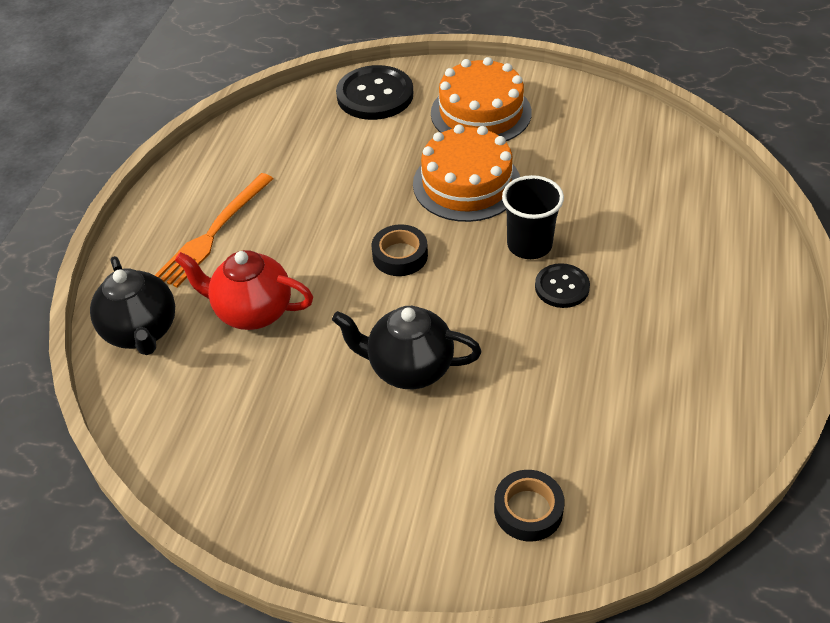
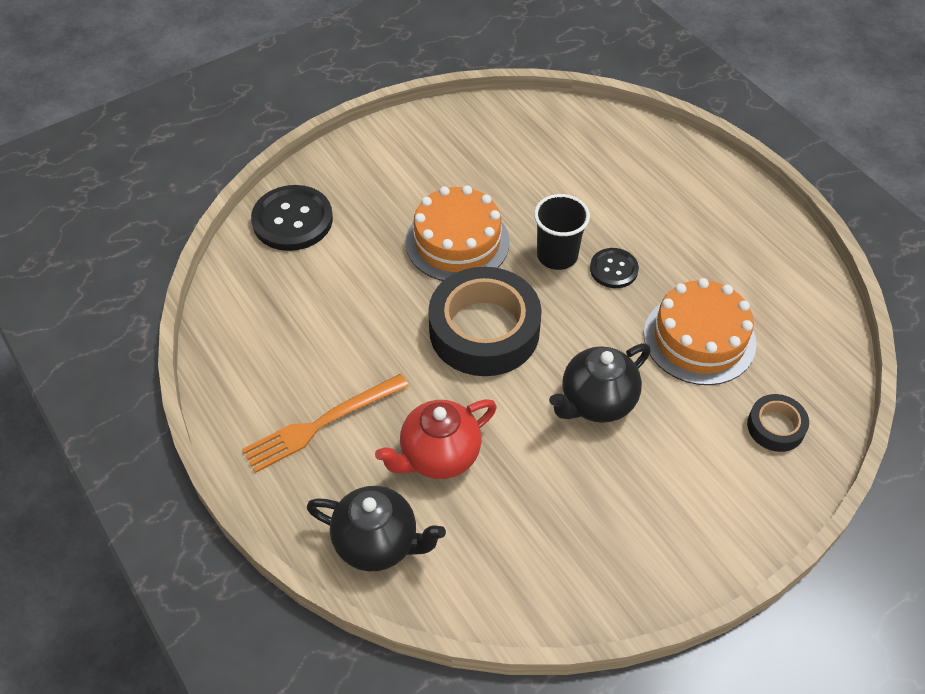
camera: 50 degrees left, 5 degrees up
orange fork [155,173,273,287] -> orange fork turned 75 degrees clockwise [242,374,409,473]
black tape [371,224,428,276] -> black tape [428,267,542,376], size x2.08
orange cake [431,57,532,141] -> orange cake moved to [644,278,756,385]

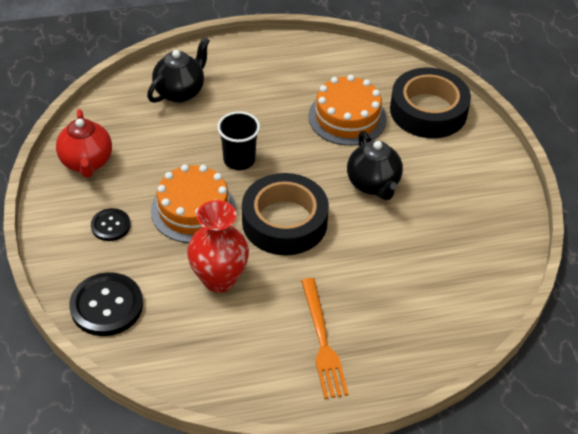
camera: 70 degrees left, 5 degrees down
black teapot [307,486,446,571] -> black teapot moved to [147,37,210,103]
red teapot [375,399,497,479] -> red teapot moved to [56,109,112,178]
black button [590,248,639,288] -> black button moved to [91,208,131,241]
black tape [747,394,809,452] -> black tape [390,68,471,138], size x2.08
none -> red vase [187,200,249,293]

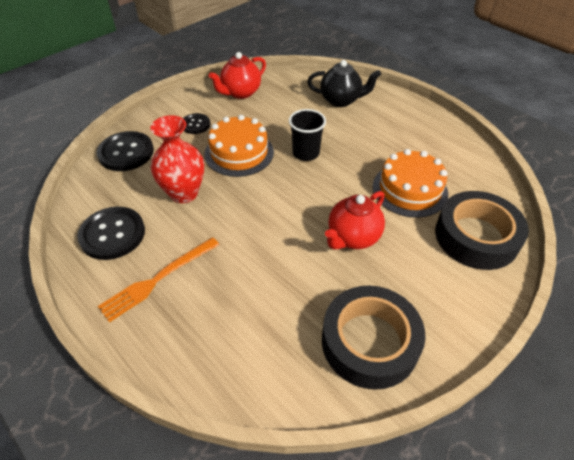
camera: 60 degrees right, 0 degrees up
black tape [242,173,329,255] -> black tape moved to [322,286,426,390]
black teapot [347,131,403,200] -> red teapot [325,191,385,250]
none -> black button [77,207,145,260]

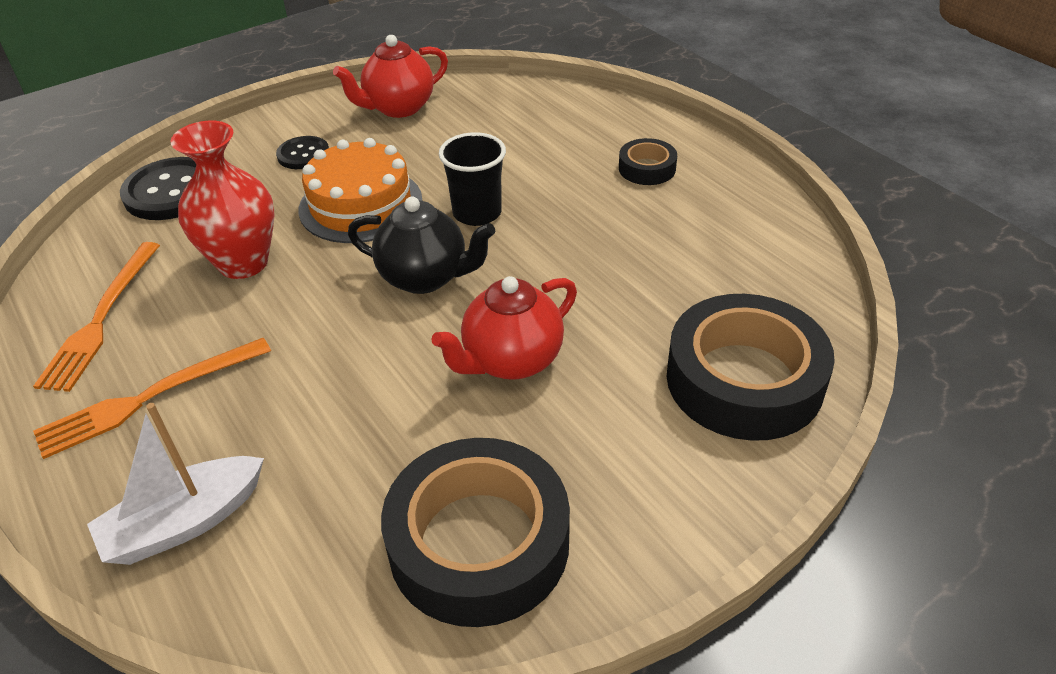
camera: 10 degrees right, 5 degrees down
black button [77,207,145,260] -> orange fork [33,242,160,392]
black teapot [307,60,381,107] -> black teapot moved to [348,197,496,294]
orange cake [373,149,448,218] -> none
none -> white boat [87,403,264,565]
none -> black tape [619,138,677,185]

